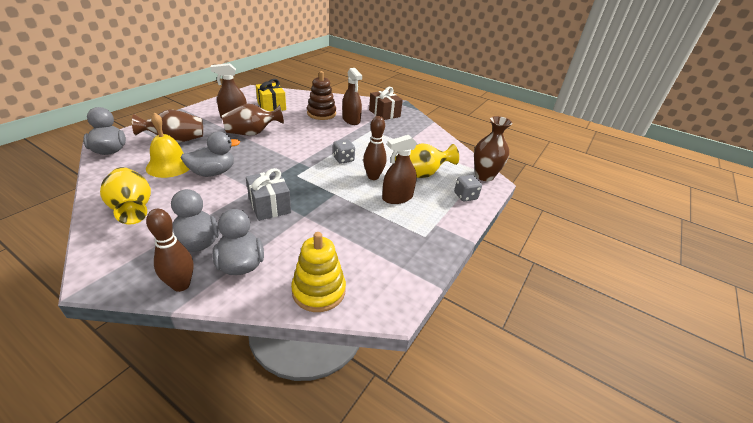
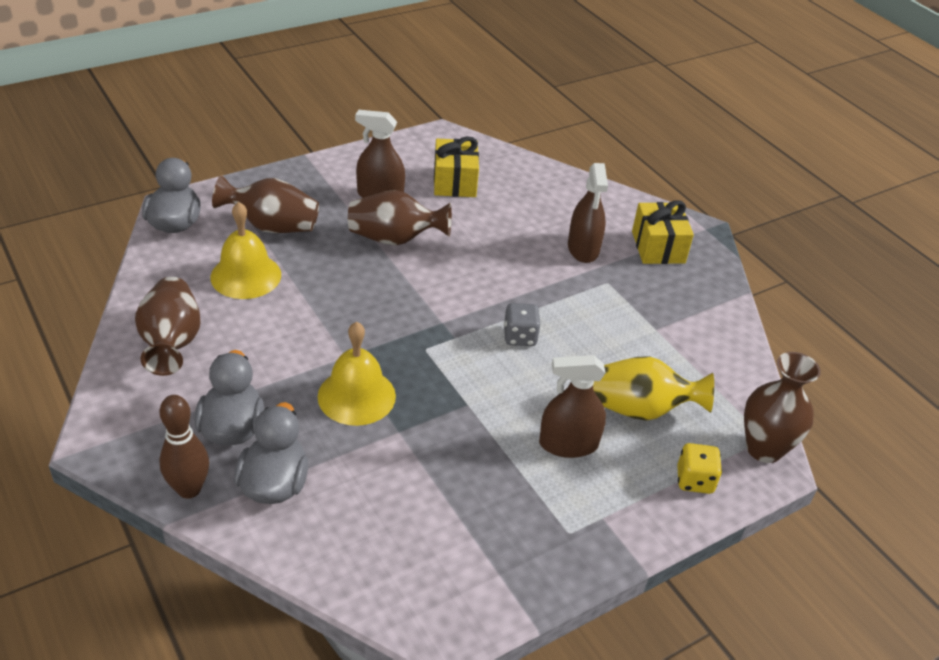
camera: 25 degrees right, 5 degrees up
yellow vase [100,167,151,224] -> brown vase [135,277,200,376]
grey duck [181,132,240,177] -> none
grey gift [246,168,291,221] -> yellow bell [318,322,396,426]
yellow stacking toy [291,232,346,312] -> none
brown stacking toy [307,71,336,120] -> none
brown bowling pin [363,116,387,180] -> none
brown gift [369,87,403,120] -> yellow gift [632,200,694,264]
grey dice [454,175,482,202] -> yellow dice [677,443,722,494]

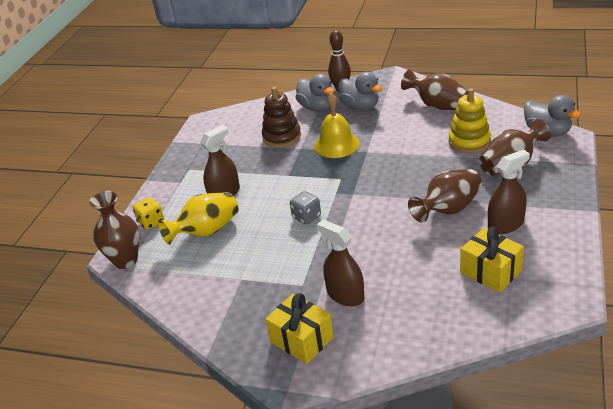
camera: 145 degrees right, 5 degrees down
yellow bell [210,202,281,299] -> yellow stacking toy [448,88,491,153]
none -> brown stacking toy [262,87,301,148]

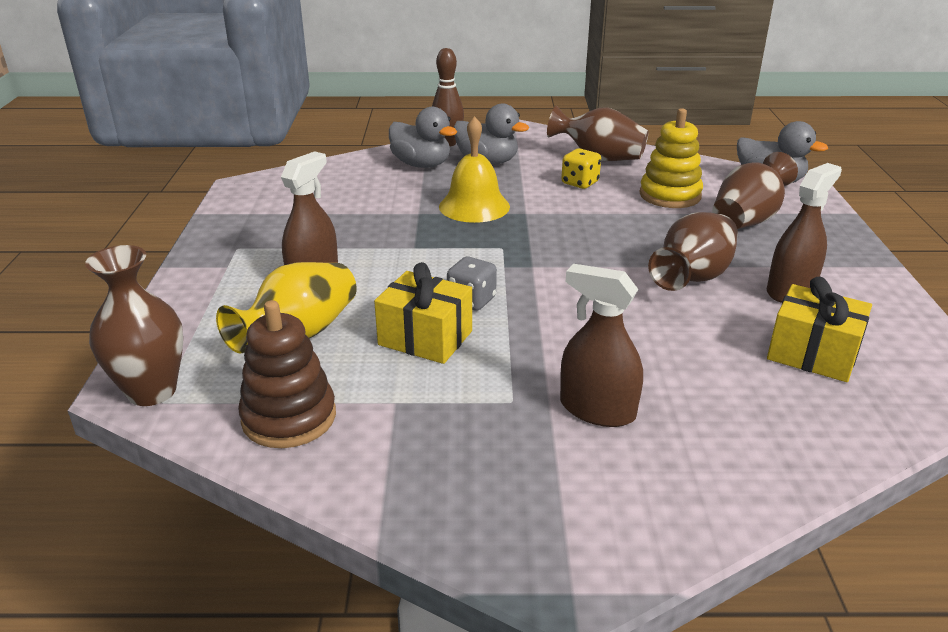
camera: 20 degrees left, 5 degrees down
yellow dice [133,197,164,230] -> yellow dice moved to [561,148,601,189]
brown stacking toy [262,87,301,148] -> brown stacking toy moved to [238,300,336,448]
yellow gift [265,293,334,364] -> yellow gift moved to [374,262,472,364]

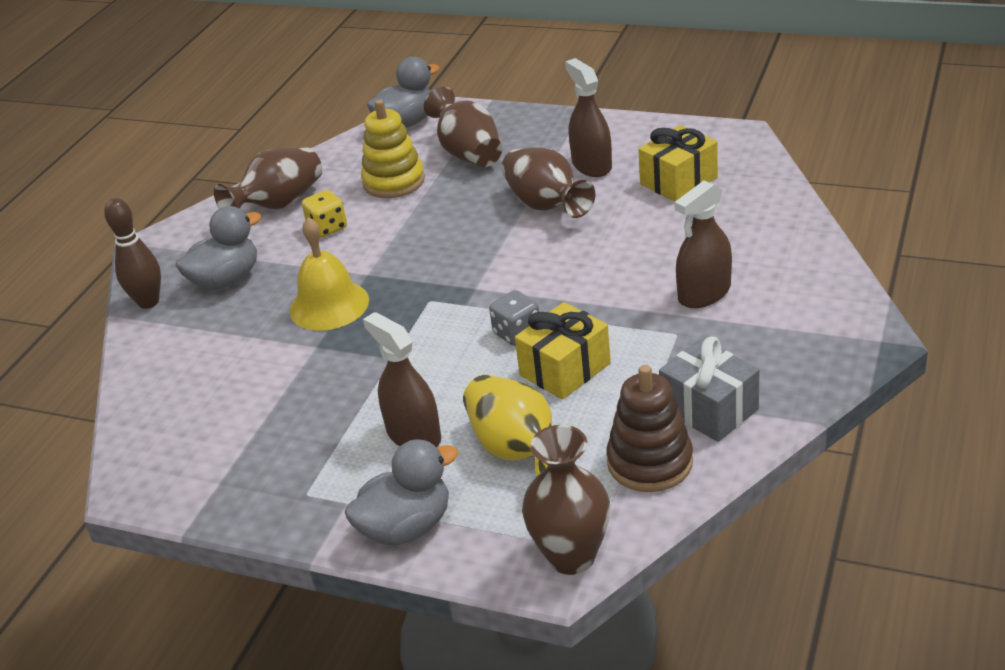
camera: 65 degrees left, 5 degrees up
grey duck [389,107,457,168] -> grey duck moved to [345,439,458,546]
none -> grey gift [659,337,759,442]

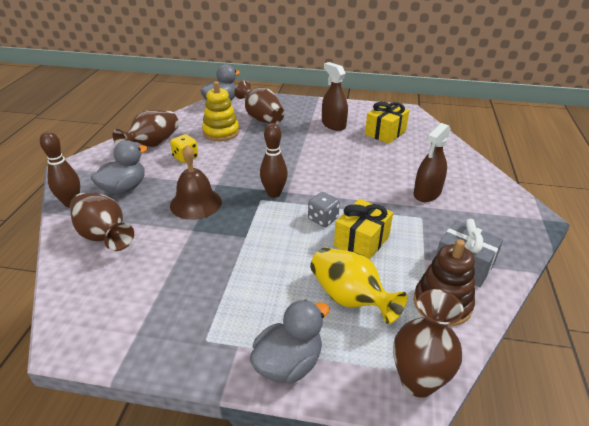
camera: 15 degrees left, 0 degrees up
yellow bell [289,217,369,331] -> brown bell [170,145,222,220]
brown spray bottle [363,312,441,447] -> none
brown vase [501,148,596,218] -> brown vase moved to [70,193,134,251]
none -> brown bowling pin [260,123,288,198]

